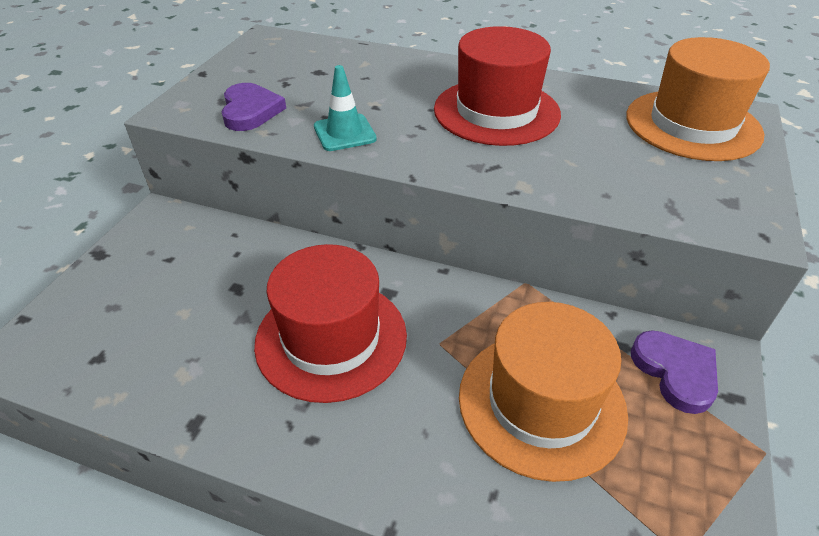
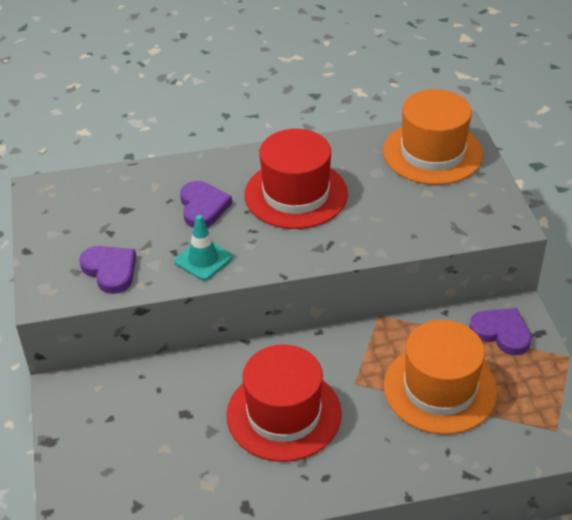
camera: 30 degrees left, 0 degrees up
none -> purple heart [180,181,232,228]

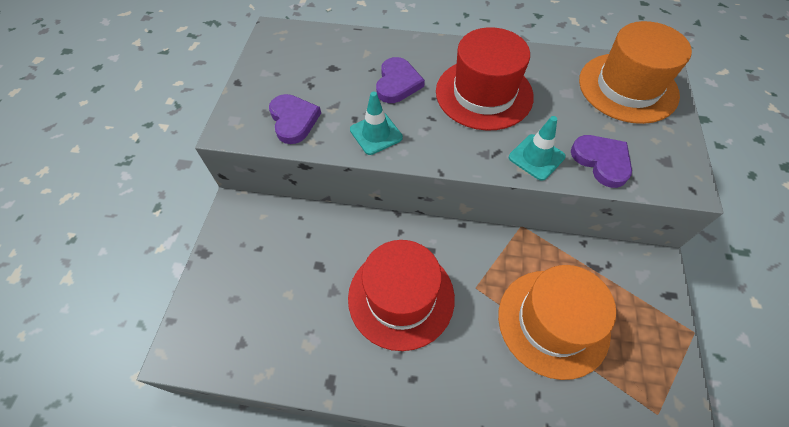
camera: 20 degrees right, 15 degrees up
purple heart [469,308,532,355] -> purple heart moved to [571,135,632,188]
none -> turquoise traffic cone [509,116,566,181]

